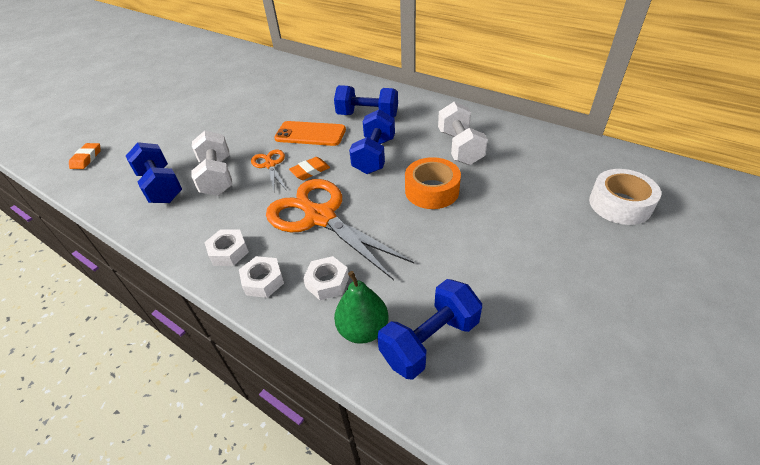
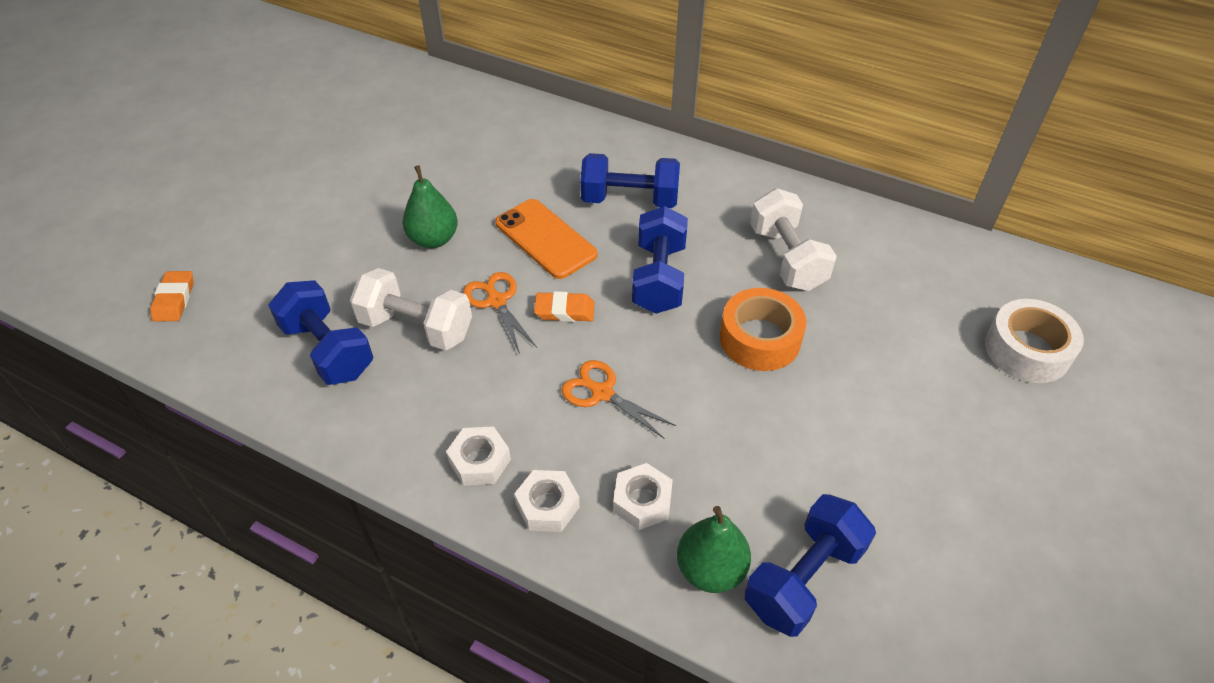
camera: 10 degrees left, 5 degrees up
white dumbbell [192,131,232,196] -> white dumbbell turned 45 degrees counterclockwise [350,268,472,350]
orange scissors [266,179,414,280] -> orange scissors [561,360,676,439], size x0.49
orange phone [274,121,346,146] -> orange phone turned 45 degrees clockwise [495,199,597,279]
orange eraser [289,157,330,180] -> orange eraser turned 45 degrees clockwise [534,291,595,322]
none -> green pear [402,165,458,248]

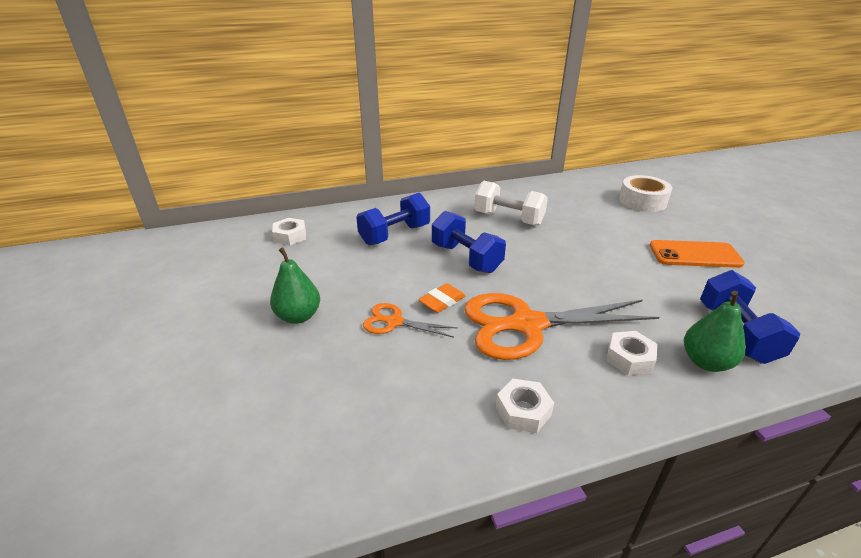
camera: 45 degrees left, 15 degrees down
orange eraser [150,271,194,322] -> none
blue dumbbell [268,280,373,385] -> none
white dumbbell [350,268,472,350] -> none
orange phone [495,199,597,279] -> orange phone moved to [649,240,745,268]
white nut [514,470,580,532] -> white nut moved to [272,218,306,245]
orange scissors [561,360,676,439] -> orange scissors [464,293,659,360], size x2.06
orange tape [720,288,806,371] -> none

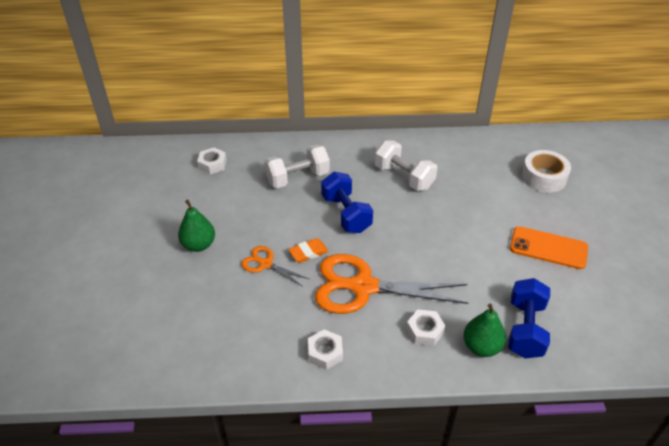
camera: 15 degrees right, 10 degrees up
blue dumbbell [356,193,430,245] -> white dumbbell [264,145,330,188]

